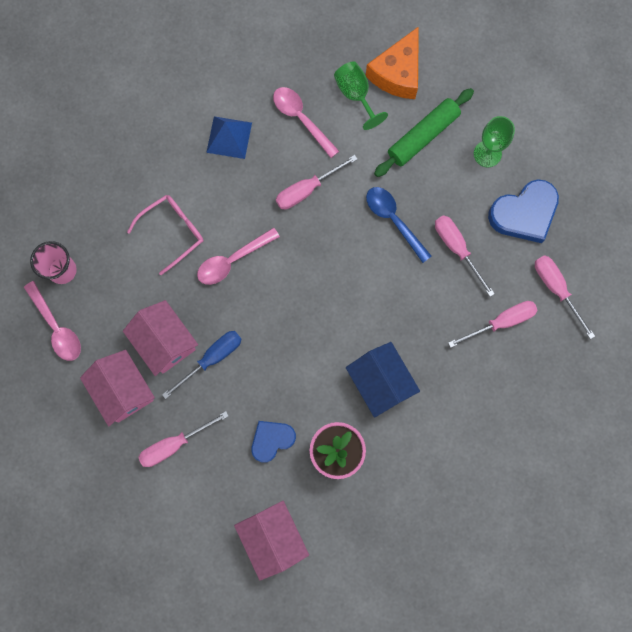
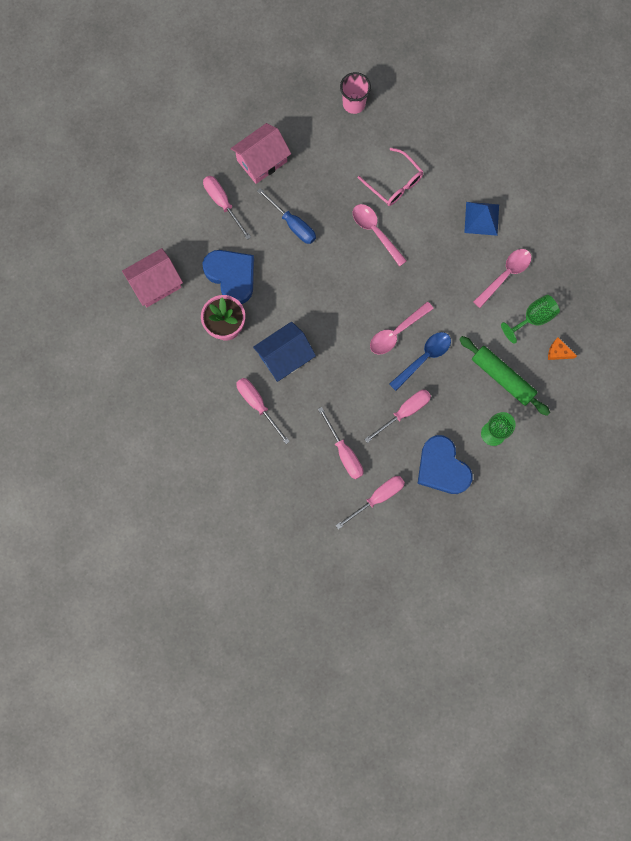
camera: 85 degrees right, 0 degrees up
pink spoon [24,281,81,361] -> pink spoon moved to [370,301,434,354]
pink house [123,300,198,376] -> none
blue heart [252,421,296,462] -> blue heart [202,250,254,304], size x1.57
pink screwdriver [276,155,357,209] -> pink screwdriver moved to [236,378,290,444]
orange cheese [366,26,419,99] -> orange cheese [548,337,577,360], size x0.47

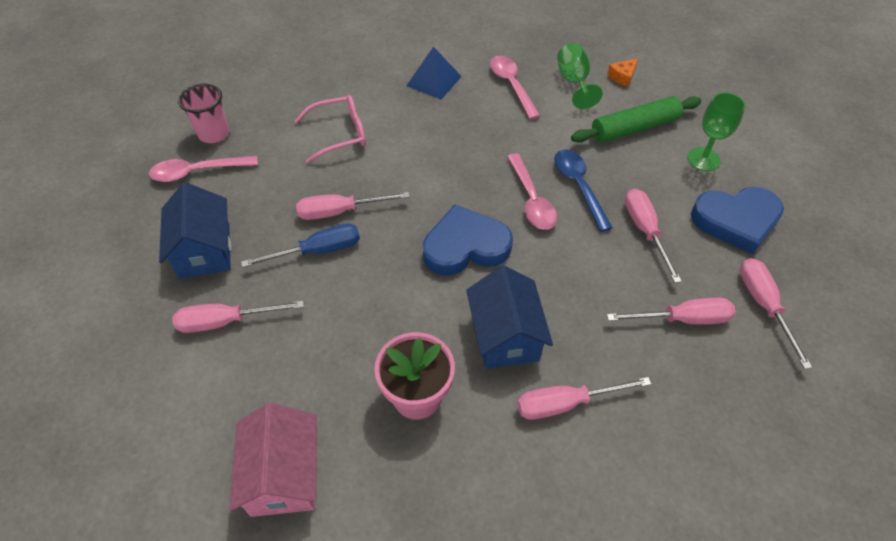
camera: 65 degrees left, 25 degrees down
blue heart [202,250,254,304] -> blue heart moved to [423,205,513,275]
pink house [231,123,291,184] -> blue house [159,182,231,279]
pink spoon [353,204,407,267] -> pink spoon moved to [149,156,258,182]
none -> pink screwdriver [296,192,410,220]

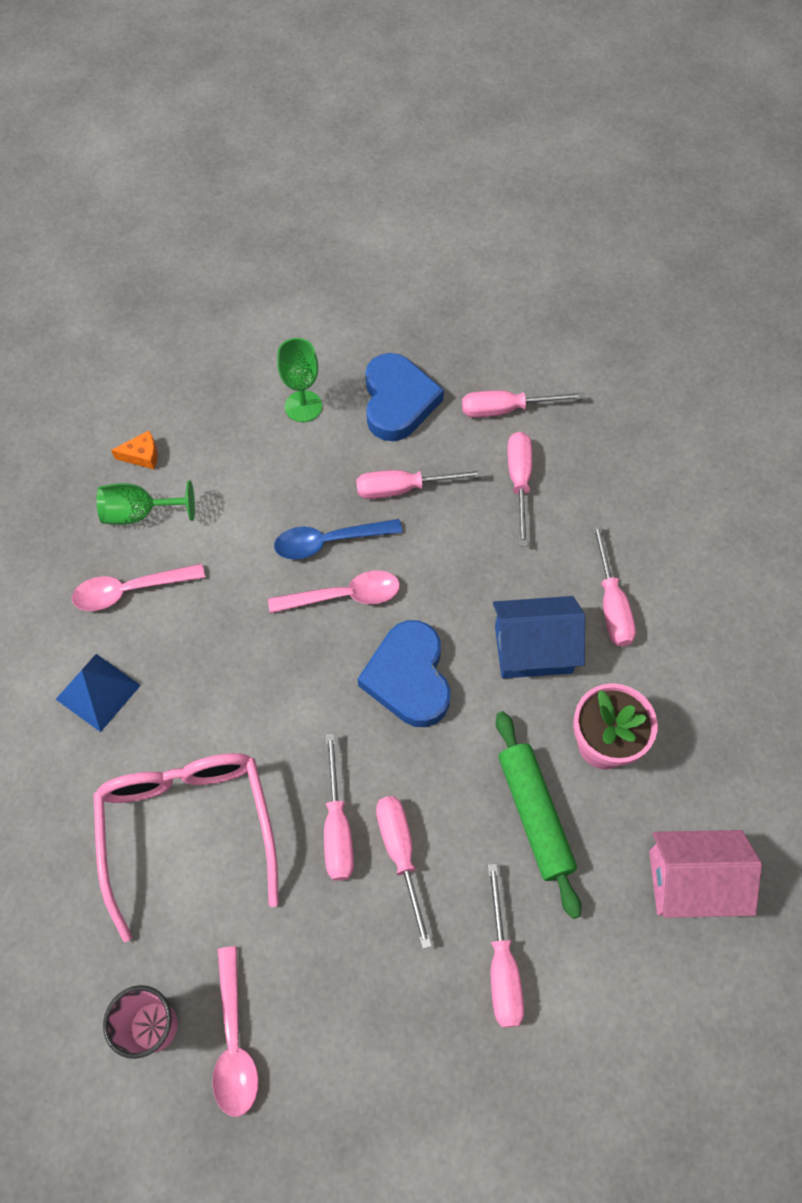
camera: 85 degrees left, 10 degrees up
blue house [159,182,231,279] -> none
blue screwdriver [241,223,360,267] -> pink screwdriver [376,796,432,949]
pink glasses [295,95,366,163] -> pink glasses [93,753,279,942], size x1.65
green rolling pin [571,96,701,143] -> green rolling pin moved to [496,711,581,919]
orange cheese [607,58,638,87] -> orange cheese turned 60 degrees counterclockwise [111,431,157,469]

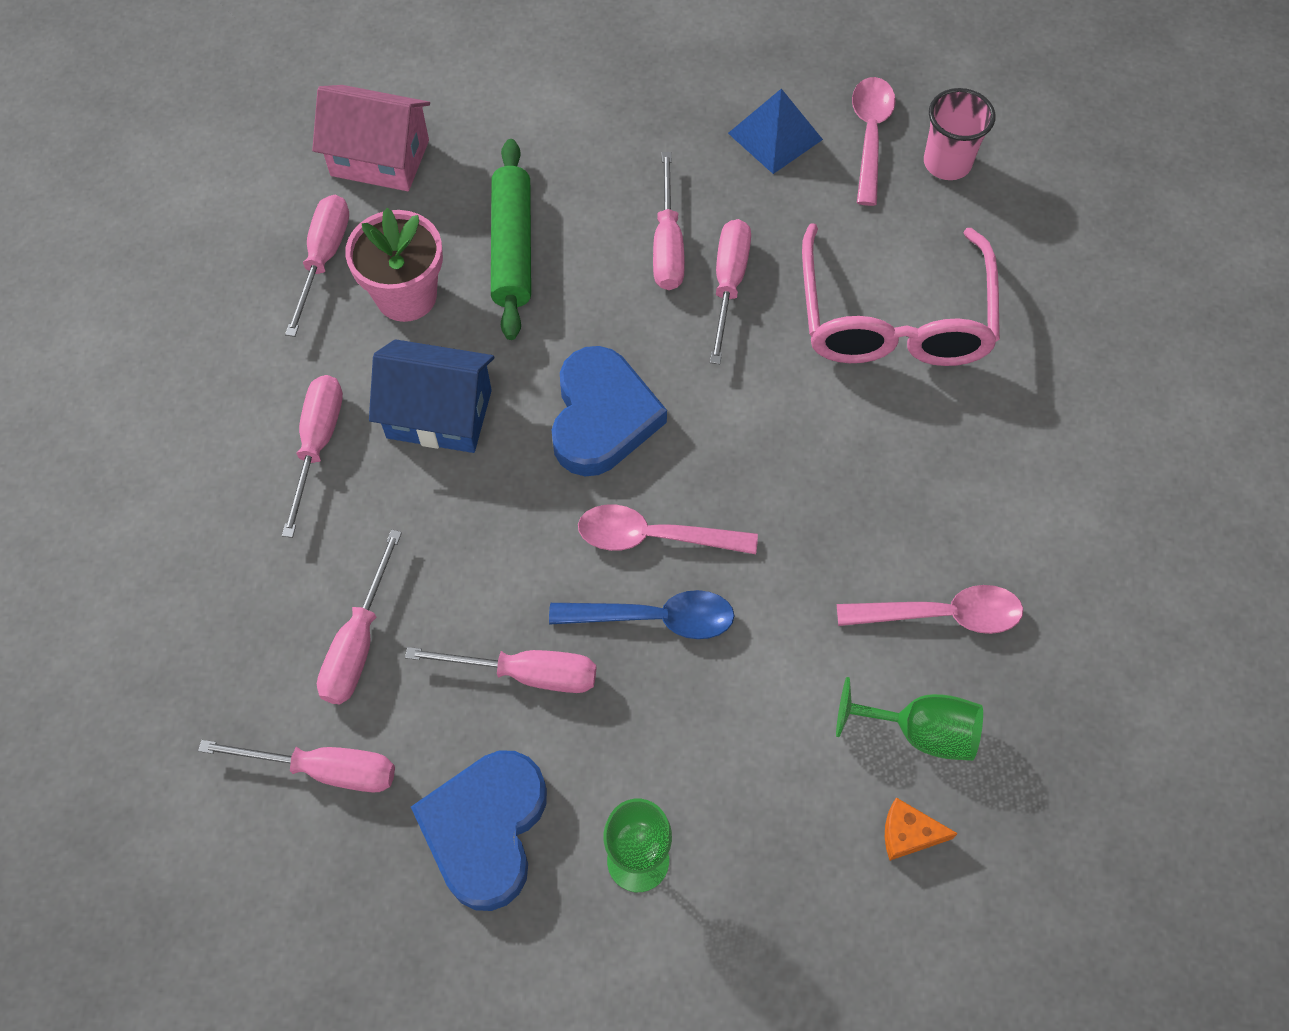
camera: 165 degrees left, 0 degrees up
blue pyramid [56,654,141,732] -> blue pyramid moved to [728,89,823,174]
pink screwdriver [488,864,524,1027] -> pink screwdriver moved to [285,195,349,337]

